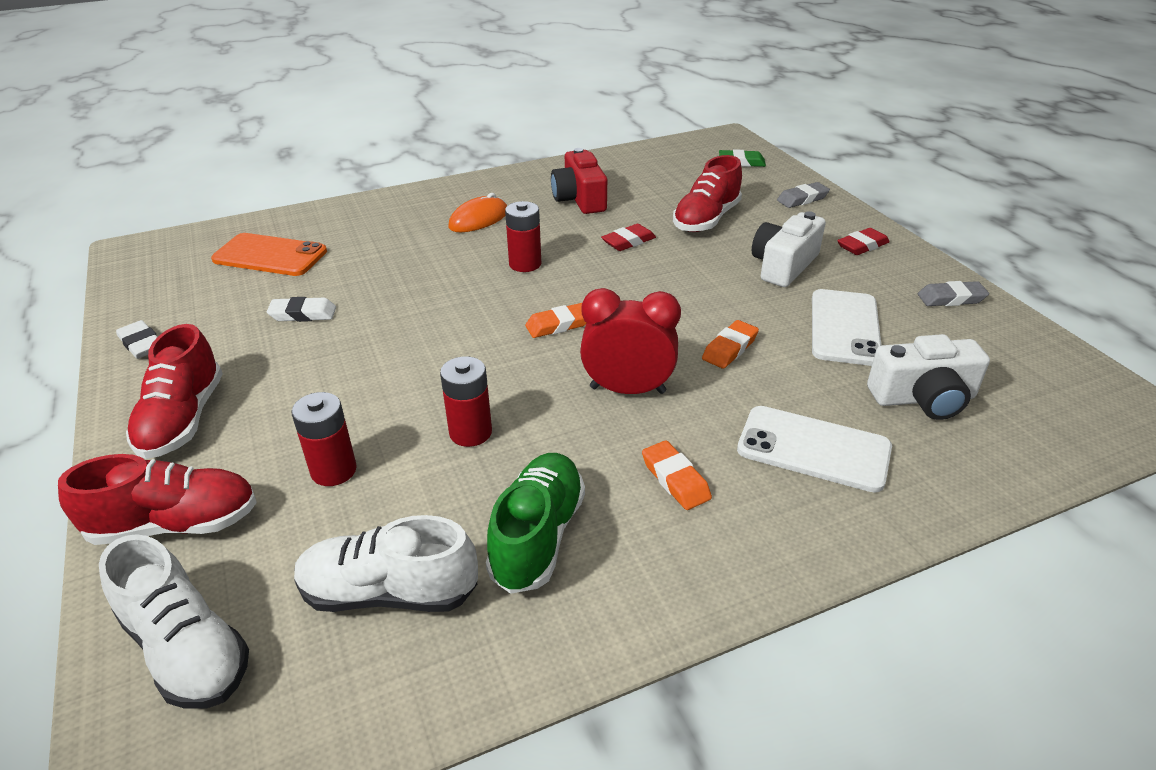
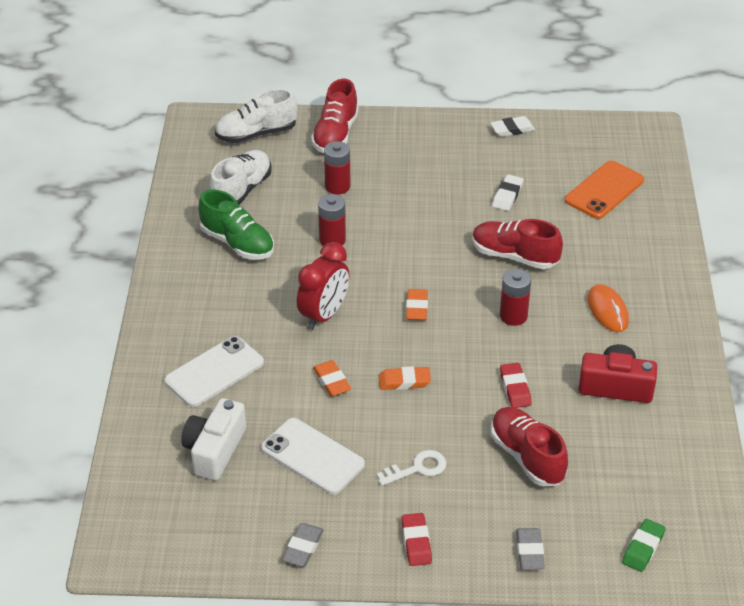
camera: 115 degrees right, 5 degrees up
red shoe [126,324,223,459] -> red shoe moved to [472,219,563,269]
orange eraser [642,440,712,510] -> orange eraser moved to [378,366,431,390]
white camera [752,211,826,287] -> white key [377,450,446,486]

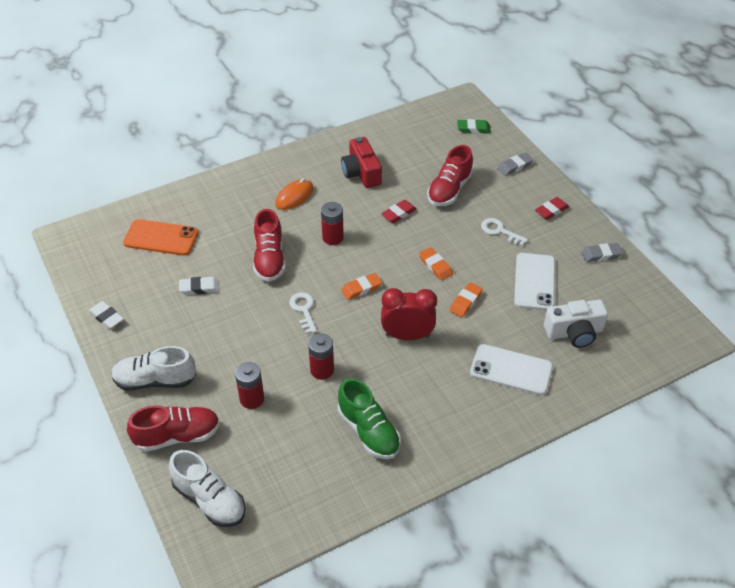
camera: 120 degrees left, 5 degrees up
green shoe [198,189,274,260] -> green shoe turned 135 degrees clockwise [338,378,401,459]
white shoe [209,150,272,205] -> white shoe moved to [111,346,196,391]
none -> white key [289,292,317,334]

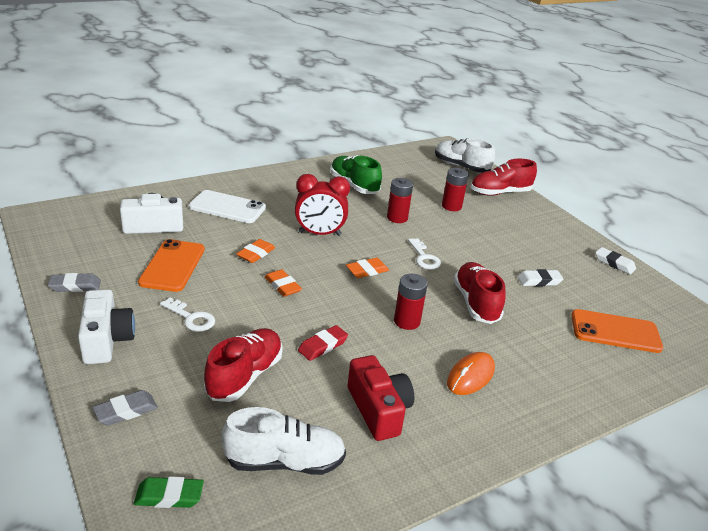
camera: 175 degrees right, 15 degrees down
white shoe [111,346,196,391] -> white shoe moved to [221,407,346,475]
white phone [514,253,555,311] -> orange phone [138,239,205,292]
red eraser [535,197,569,220] -> white camera [78,289,135,364]

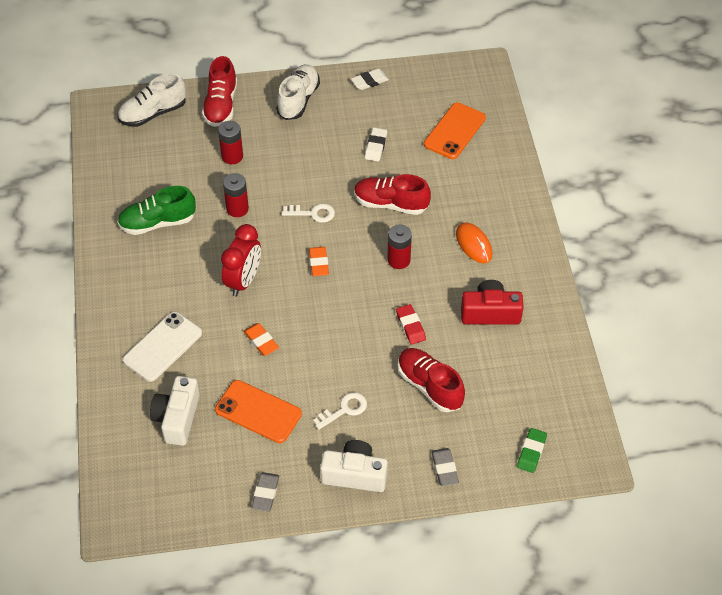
camera: 65 degrees left, 20 degrees up
white shoe [221,407,346,475] -> white shoe moved to [276,64,320,120]
orange eraser [265,269,302,297] -> none

